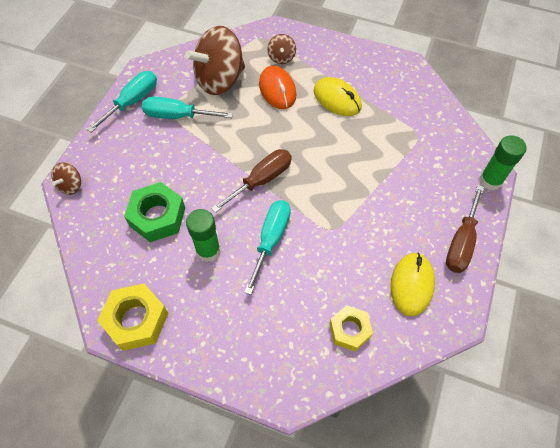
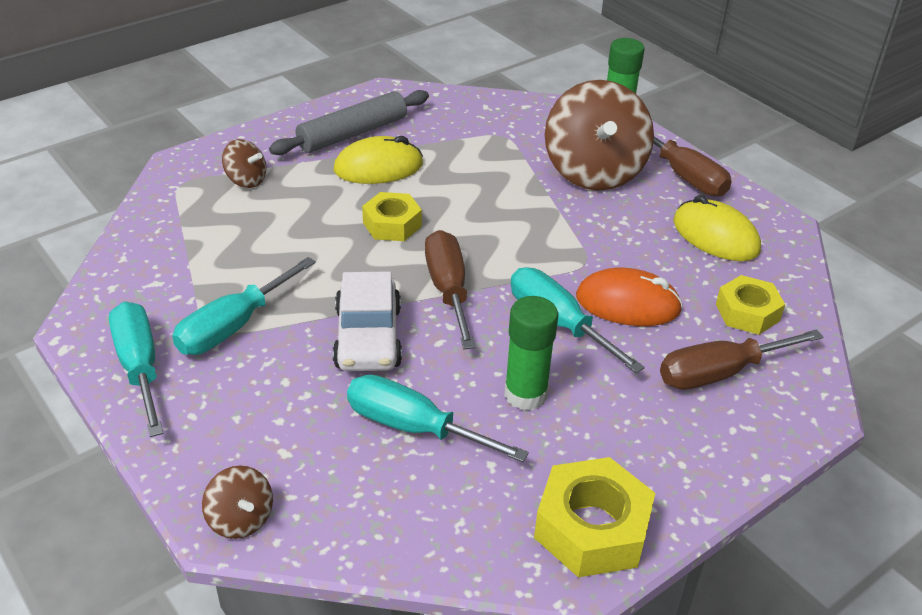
camera: 60 degrees left, 20 degrees down
green nut [124,182,185,242] -> turquoise screwdriver [347,374,529,462]
brown spinning top [185,26,245,95] -> brown spinning top moved to [545,80,654,191]
orange mouse [259,65,296,109] -> orange mouse moved to [576,268,683,326]
none -> grey rolling pin [269,90,429,155]
none -> white car [333,271,402,371]
none -> yellow nut [362,192,422,241]
none -> brown screwdriver [660,329,823,390]

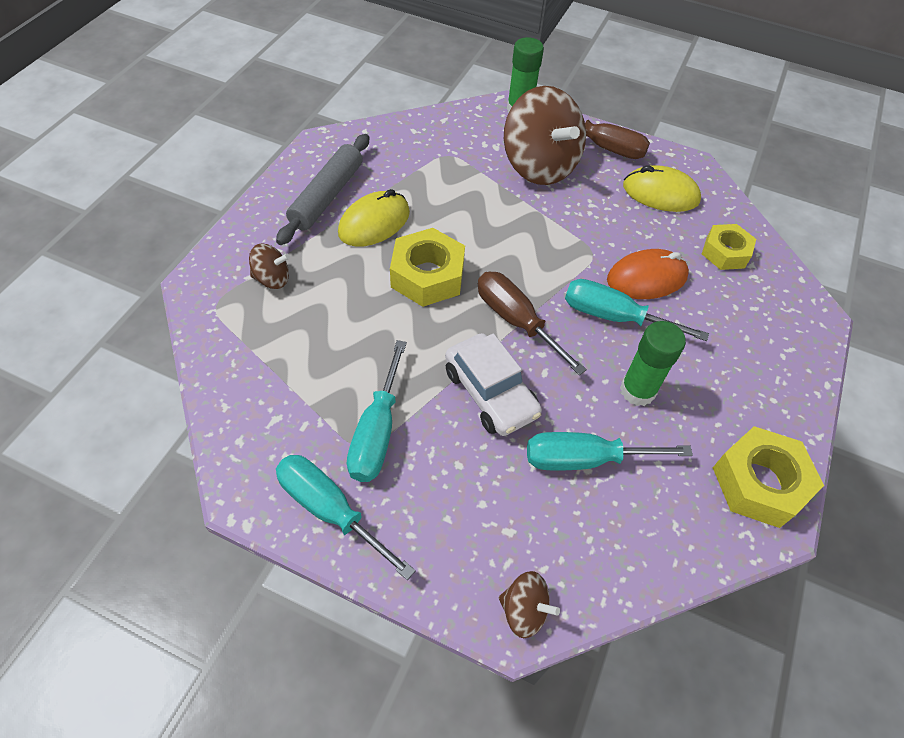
camera: 30 degrees left, 15 degrees up
yellow nut [362,192,422,241] -> yellow nut [390,228,465,307], size x1.50
brown screwdriver [660,329,823,390] -> none

